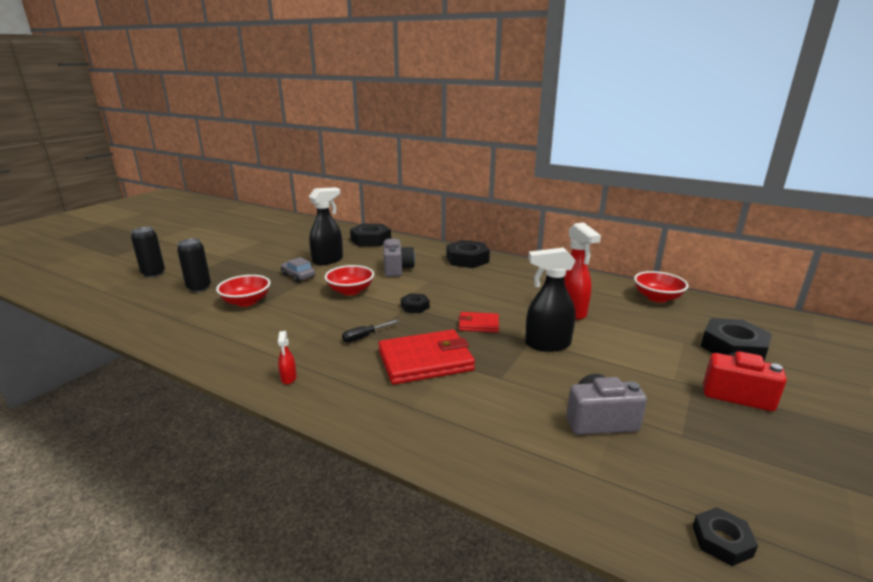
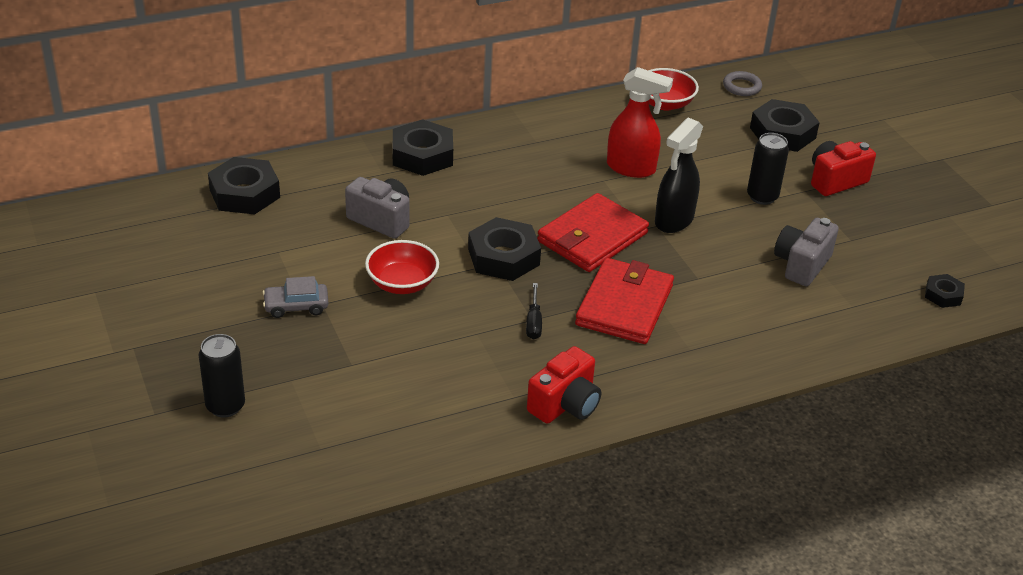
camera: 55 degrees left, 15 degrees up
black can [131,227,165,277] -> black can moved to [747,133,789,205]
red bowl [216,275,271,307] -> none
red spray bottle [278,331,297,384] -> red camera [527,346,601,424]
black spray bottle [309,187,343,265] -> none
black nut [401,293,430,313] -> black nut [468,217,541,281], size x1.87
red wallet [458,312,499,333] -> red wallet [537,193,649,272], size x1.88
none -> grey ring [723,71,762,96]

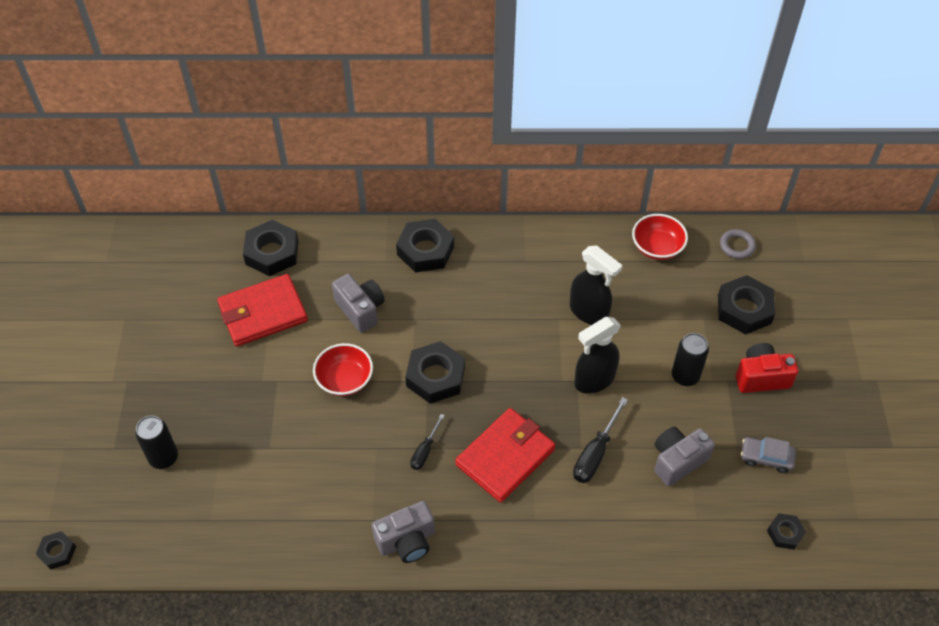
camera: 25 degrees right, 15 degrees up
grey car [263,276,328,318] -> grey car moved to [741,437,796,473]
red camera [527,346,601,424] -> grey camera [372,501,435,563]
red wallet [537,193,649,272] -> red wallet moved to [217,274,308,346]
red spray bottle [607,67,673,178] -> black spray bottle [570,245,623,325]
none -> black nut [36,531,76,570]
none -> black screwdriver [573,397,628,483]

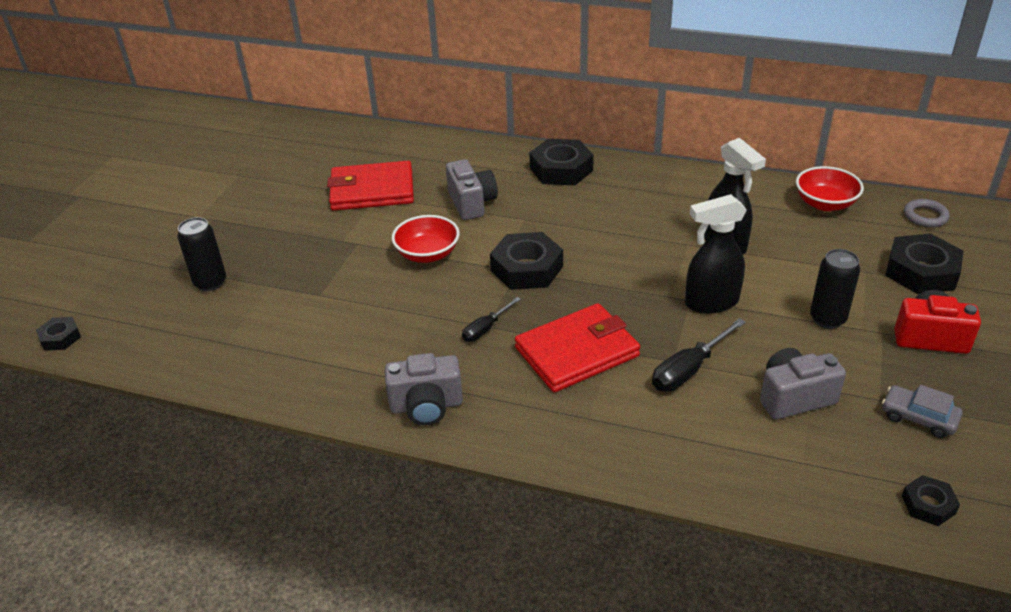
camera: 20 degrees right, 15 degrees down
black nut [243,220,298,276] -> none

